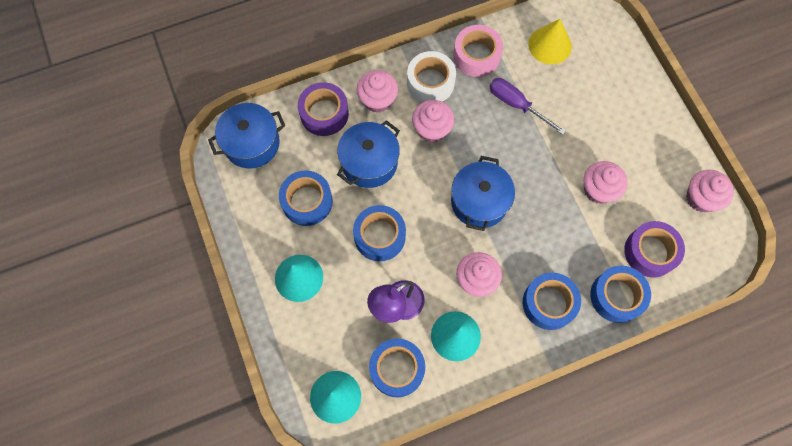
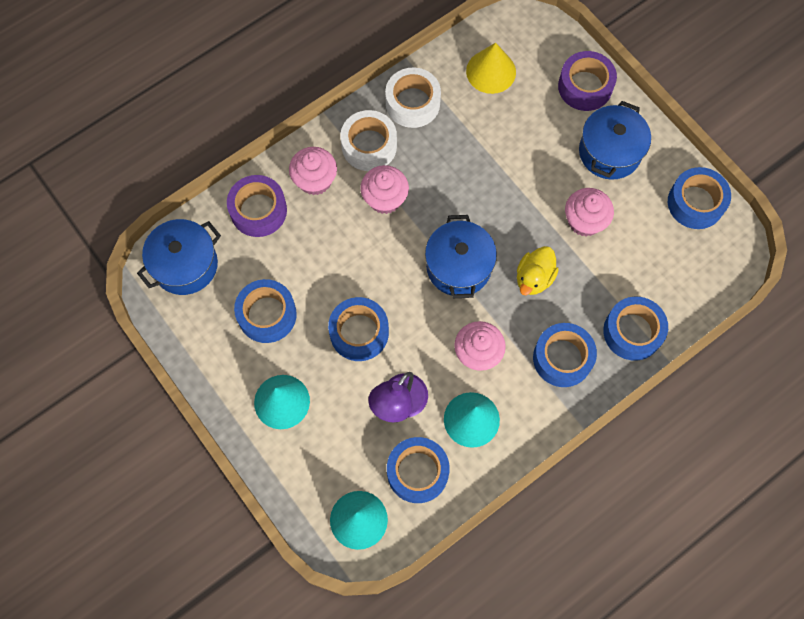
camera: 15 degrees left, 0 degrees up
blue pot [337,120,400,188] -> blue pot moved to [579,101,651,180]
pink tape [453,25,503,77] -> white tape [385,68,441,128]
purple screwdriver [489,78,566,135] -> none
purple tape [624,221,685,278] -> purple tape moved to [558,51,617,111]
pink cupcake [686,170,734,212] -> blue tape [668,167,731,229]
none -> yellow duck [517,246,559,295]

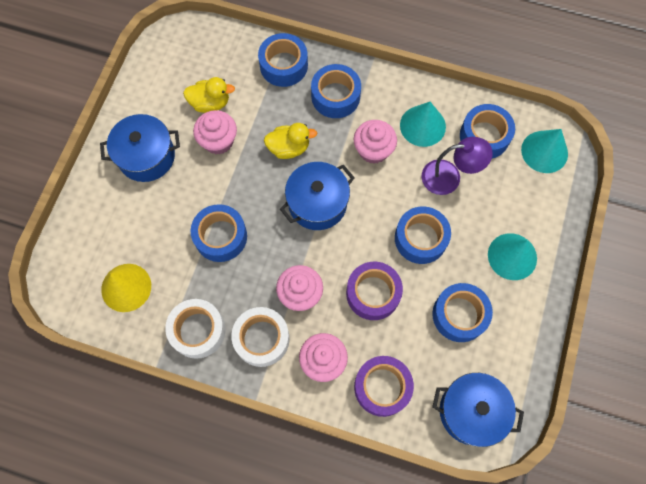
camera: 125 degrees left, 0 degrees up
purple tape [558,51,617,111] -> purple tape moved to [346,262,403,320]
blue tape [668,167,731,229] -> blue tape moved to [191,204,247,262]
none -> yellow duck [183,77,235,113]

